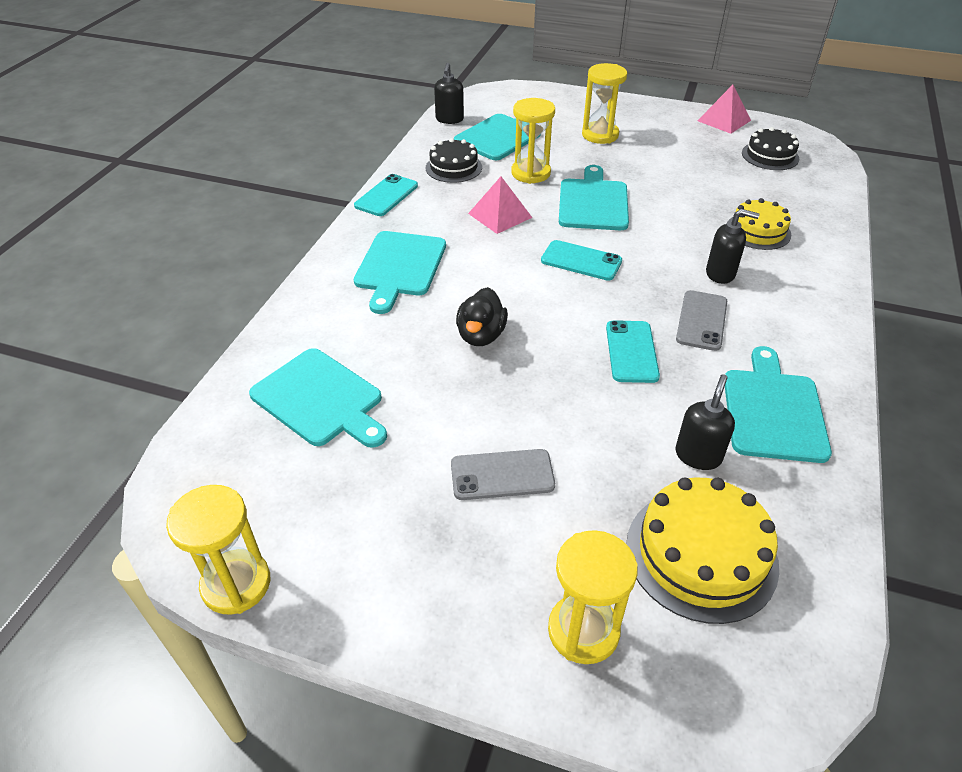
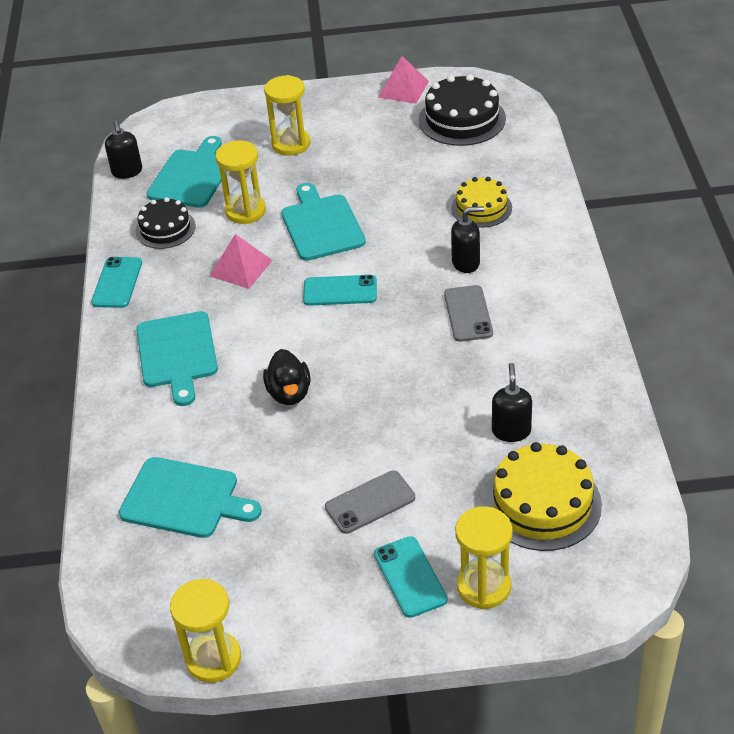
camera: 20 degrees left, 0 degrees up
turquoise phone [606,320,660,383] -> turquoise phone moved to [374,536,447,618]
turquoise cutting board [725,346,832,463] -> none
black cake [742,127,799,170] -> black cake [419,74,506,146], size x1.55

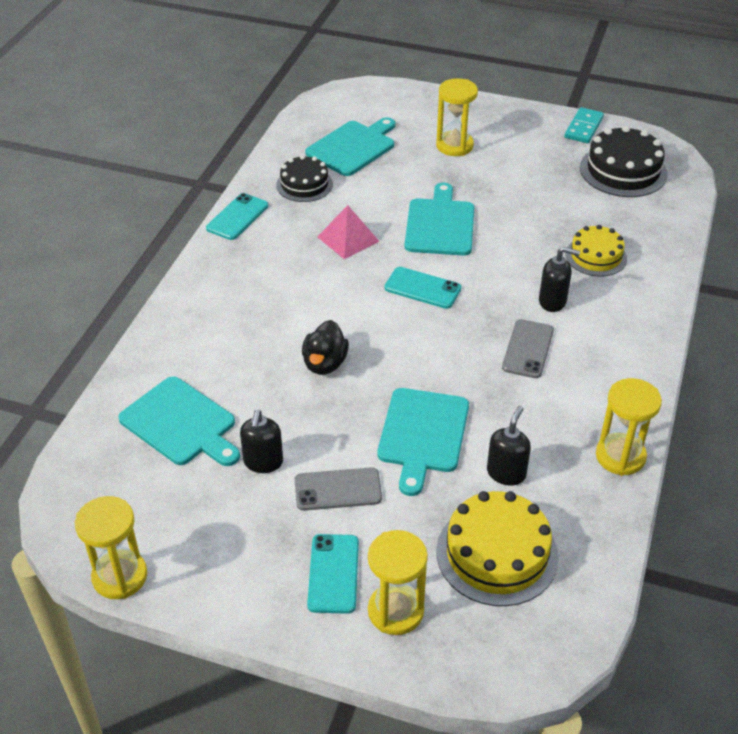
camera: 20 degrees right, 0 degrees up
black soap dispenser [105,120,142,179] -> black soap dispenser moved to [240,409,283,473]
turquoise cutting board [136,311,218,406] -> turquoise cutting board moved to [378,388,469,496]
yellow hourglass [215,141,266,224] -> yellow hourglass moved to [596,378,662,476]
pink pyramid [378,56,429,104] -> turquoise domino [565,107,604,143]

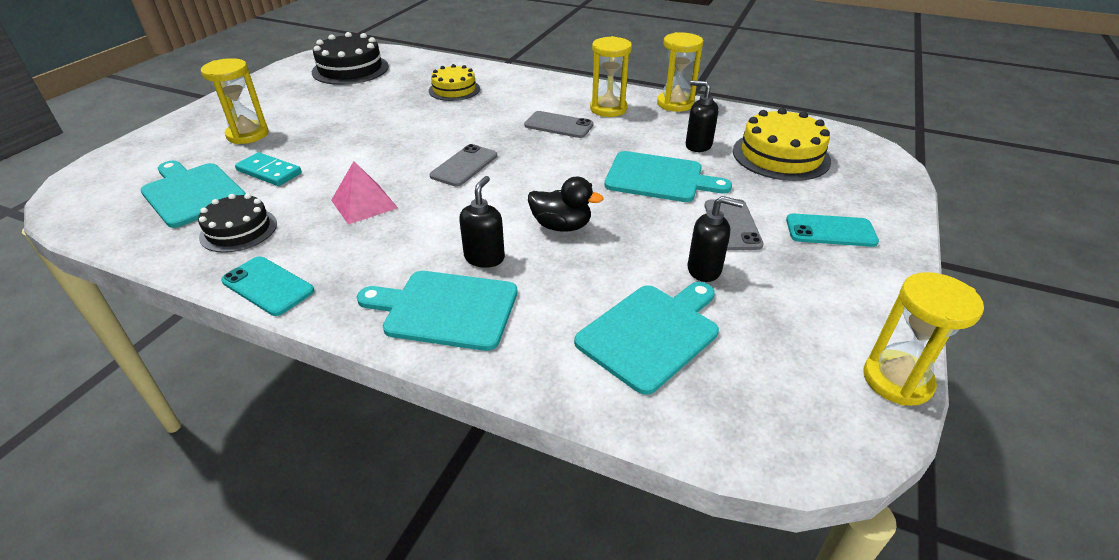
camera: 85 degrees left, 5 degrees down
yellow hourglass [368,530,428,635] -> yellow hourglass moved to [590,36,632,117]
turquoise phone [385,267,461,309] -> grey phone [430,144,497,186]
turquoise cutting board [405,183,474,256] -> turquoise cutting board moved to [357,271,517,351]
black soap dispenser [539,247,580,312] -> black soap dispenser moved to [459,176,505,268]
turquoise domino [565,107,604,143] -> turquoise domino moved to [235,152,302,186]

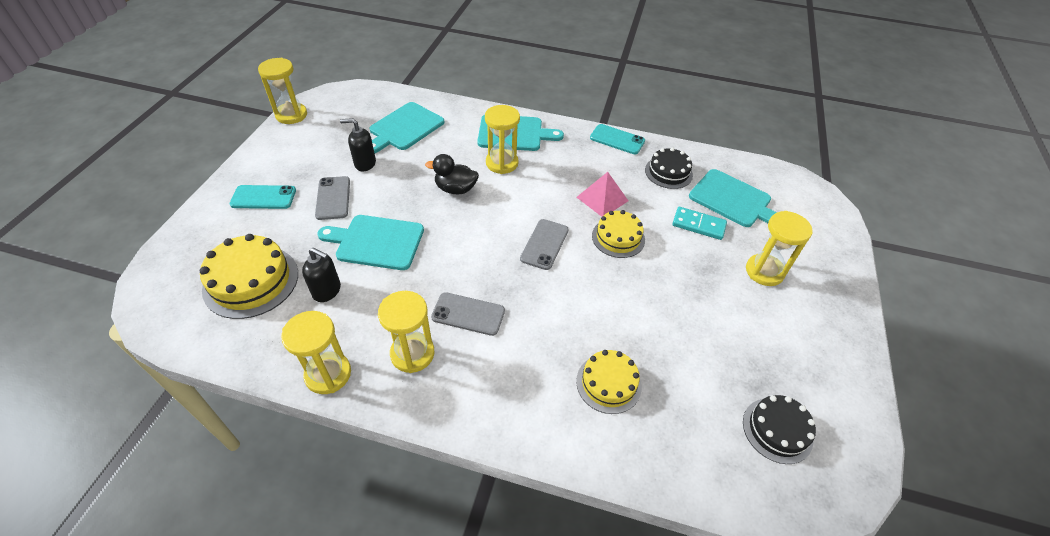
camera: 170 degrees right, 10 degrees up
black cake [312,32,389,85] -> black cake [743,395,816,464], size x0.65
black soap dispenser [459,176,505,268] -> yellow hourglass [485,105,520,174]
none -> yellow cake [592,210,645,258]

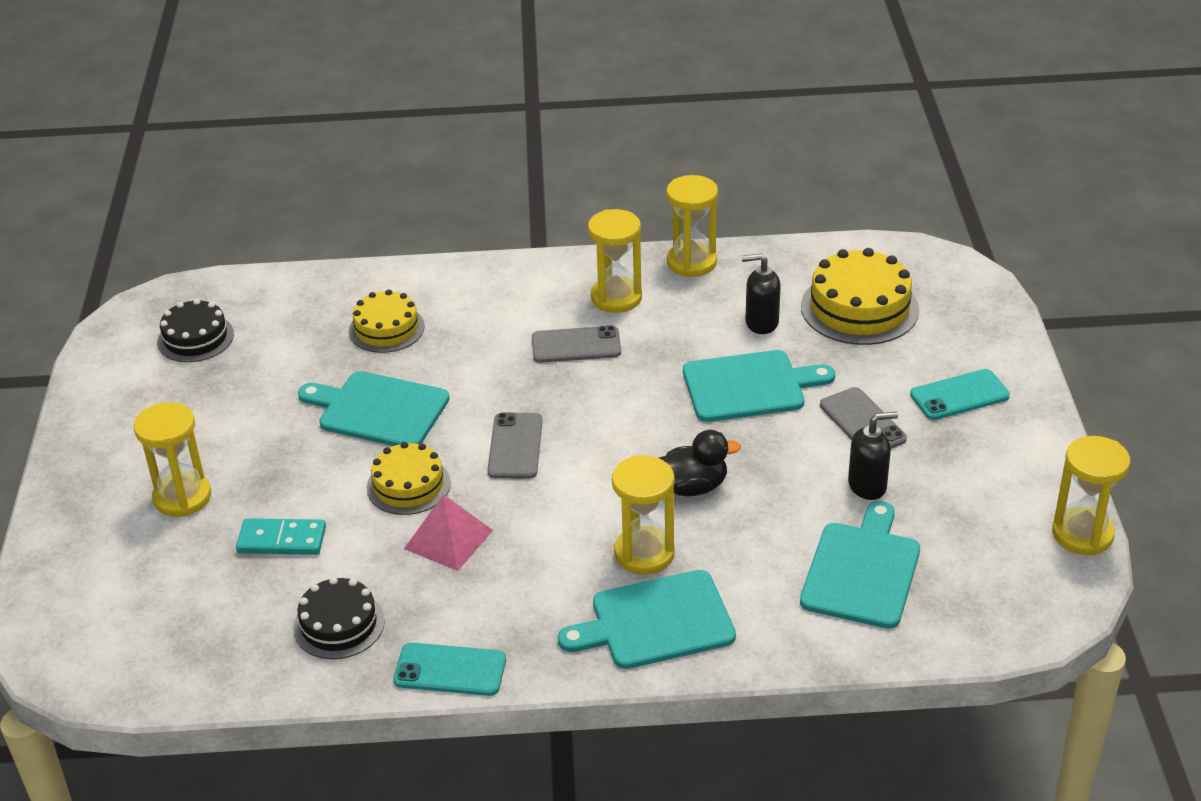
camera: 165 degrees right, 10 degrees down
turquoise cutting board [689,169,777,227] -> turquoise cutting board moved to [298,371,450,446]

